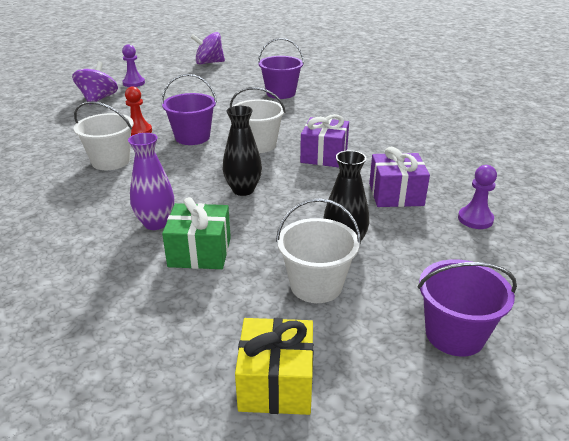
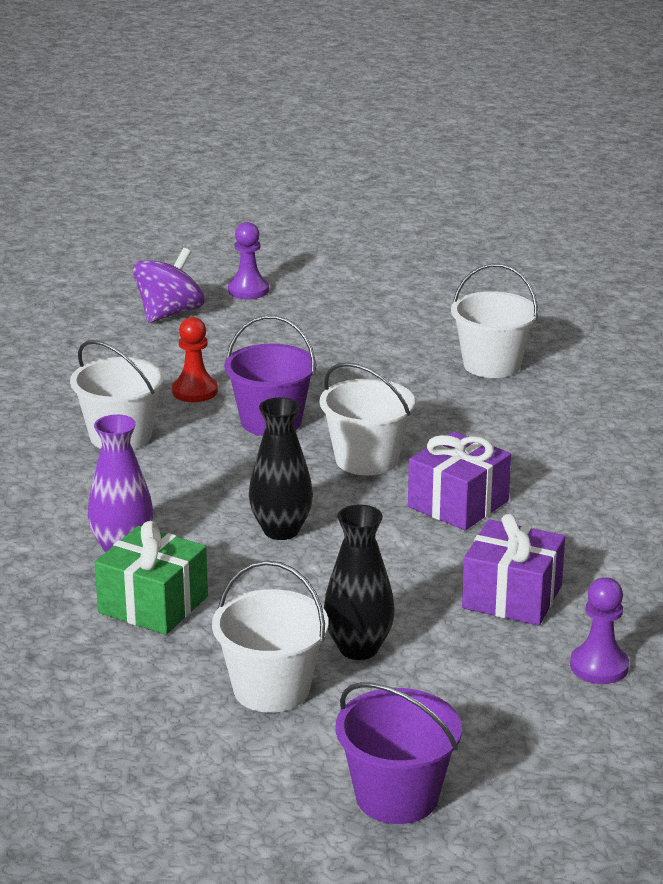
camera: 25 degrees right, 5 degrees down
purple spinning top [191,32,225,65] -> none
yellow gift [235,318,314,415] -> none
purple bucket [258,38,304,99] -> white bucket [451,264,538,378]

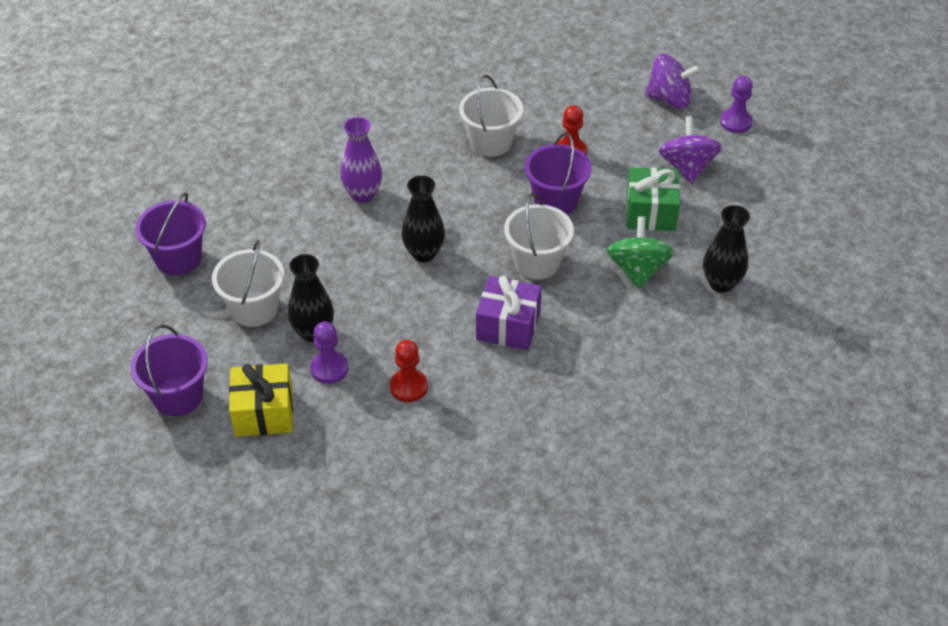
camera: 65 degrees right, 20 degrees up
green gift [95,521,208,635] -> green gift moved to [626,167,680,231]
white bucket [451,264,538,378] -> black vase [703,205,750,293]
purple gift [462,514,565,626] -> red pawn [390,340,428,402]
purple pawn [570,577,629,684] -> purple pawn moved to [310,322,348,384]
none -> purple bucket [135,192,206,276]
none -> yellow gift [229,363,293,437]
none -> green spinning top [606,216,674,289]
none -> purple spinning top [659,116,722,184]

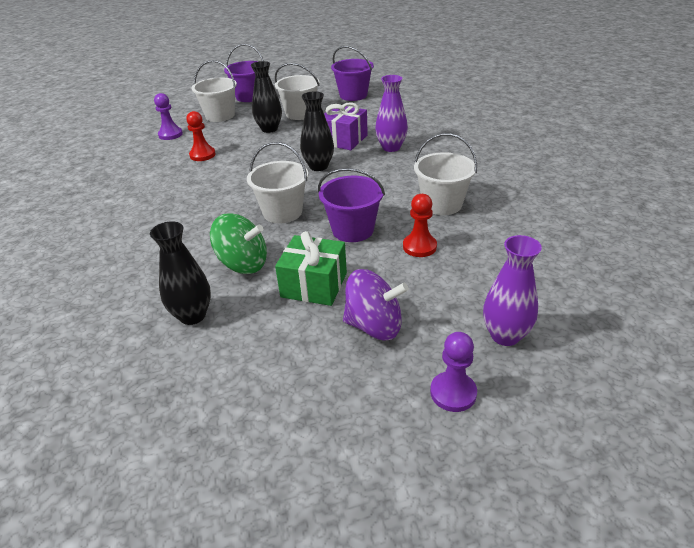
camera: 105 degrees right, 10 degrees down
yellow gift [229,363,293,437] -> white bucket [192,60,237,122]
purple pawn [310,322,348,384] -> purple pawn moved to [154,93,183,140]
purple gift [476,276,542,350] -> purple gift moved to [324,102,368,150]
purple spinning top [645,54,700,109] -> purple vase [483,235,542,346]

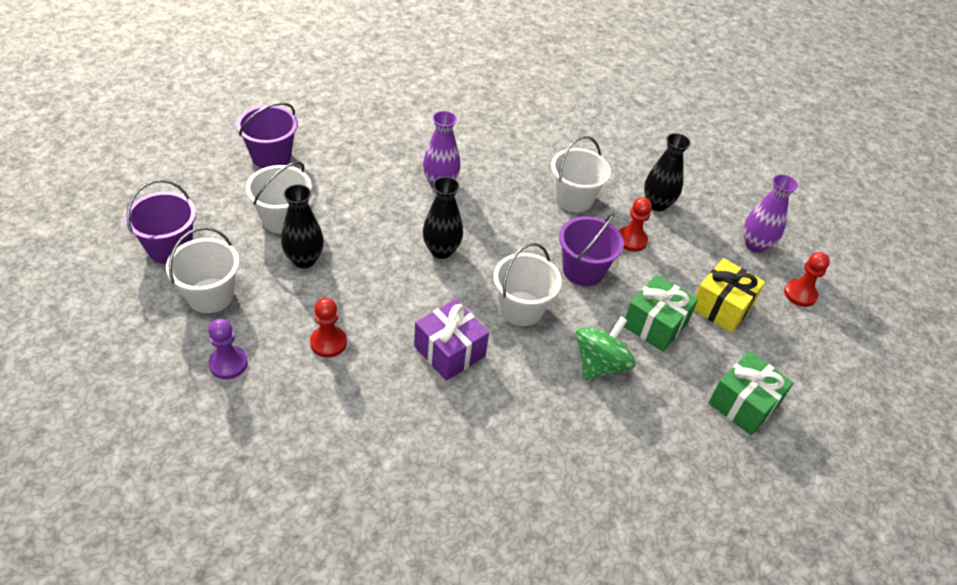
camera: 75 degrees left, 10 degrees up
black vase [150,221,211,325] -> black vase moved to [644,133,691,211]
purple gift [324,102,368,150] -> purple gift moved to [414,299,489,381]
purple spinning top [343,269,409,340] -> yellow gift [694,258,765,333]
purple pawn [430,332,477,412] -> red pawn [784,252,830,307]
none -> green gift [708,351,794,435]

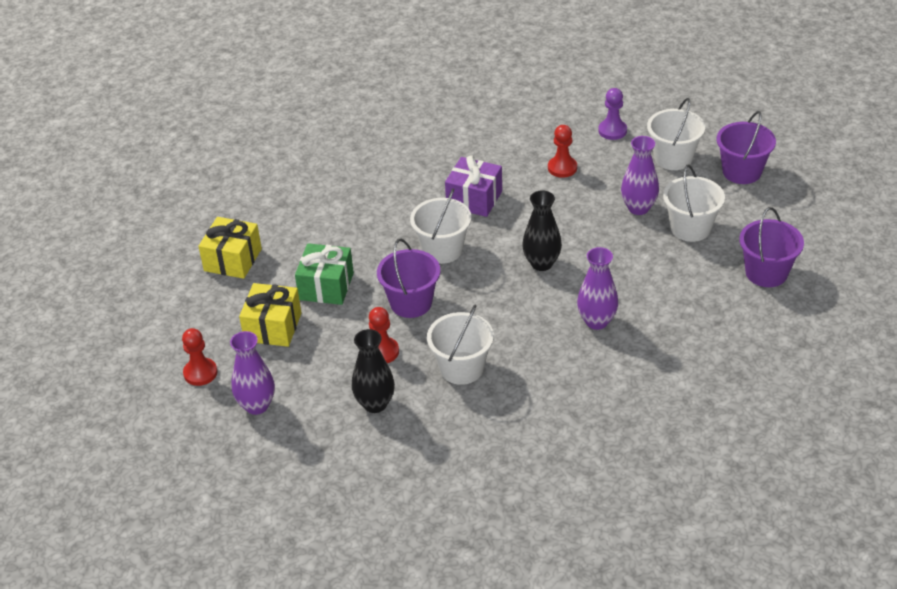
camera: 160 degrees right, 5 degrees down
black vase [281,184,324,268] -> purple vase [621,136,659,215]
green spinning top [575,316,636,380] -> none
green gift [708,351,794,435] -> yellow gift [198,217,262,279]

